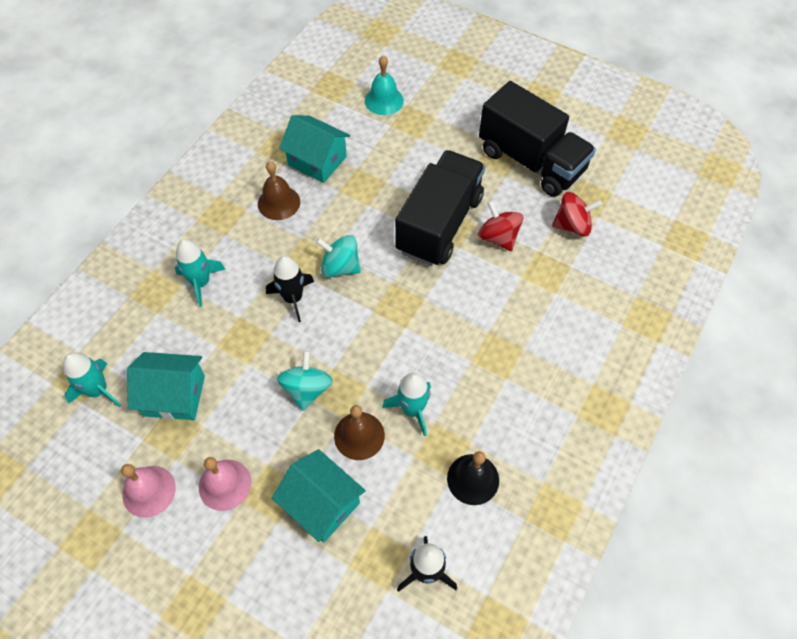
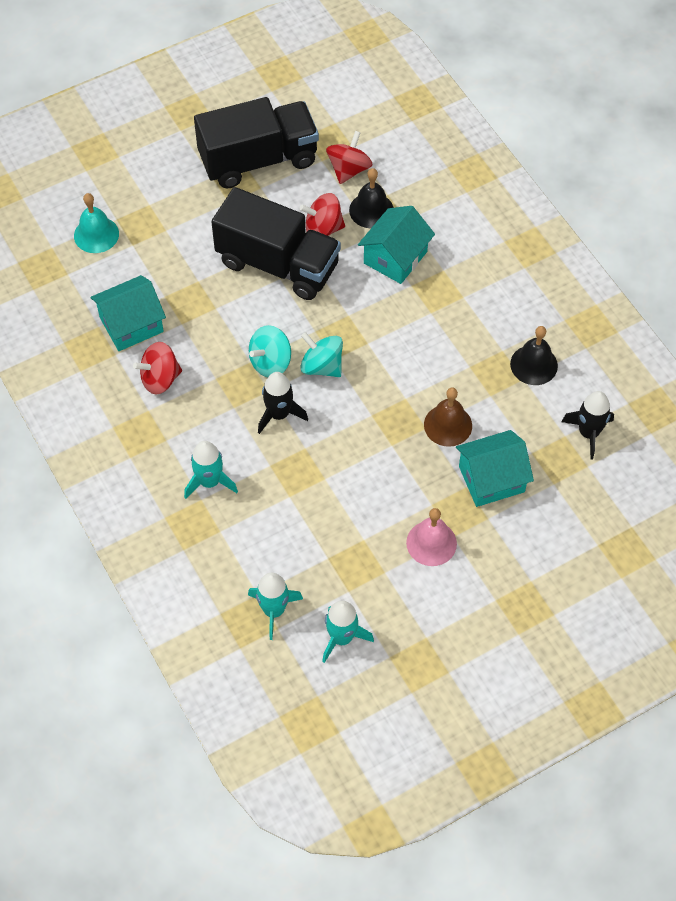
camera: 60 degrees left, 0 degrees up
pink bell [121,464,176,518] -> none
turquoise house [127,352,205,420] -> turquoise house moved to [358,206,435,284]
brown bell [258,161,300,220] -> red spinning top [133,342,182,394]
turquoise spinning top [277,350,333,411] -> turquoise spinning top moved to [300,332,343,377]
turquoise rocket [382,373,431,437] -> turquoise rocket moved to [322,601,374,663]
black truck [395,150,485,266] -> black truck turned 150 degrees clockwise [212,187,341,300]
none -> black bell [349,168,394,228]

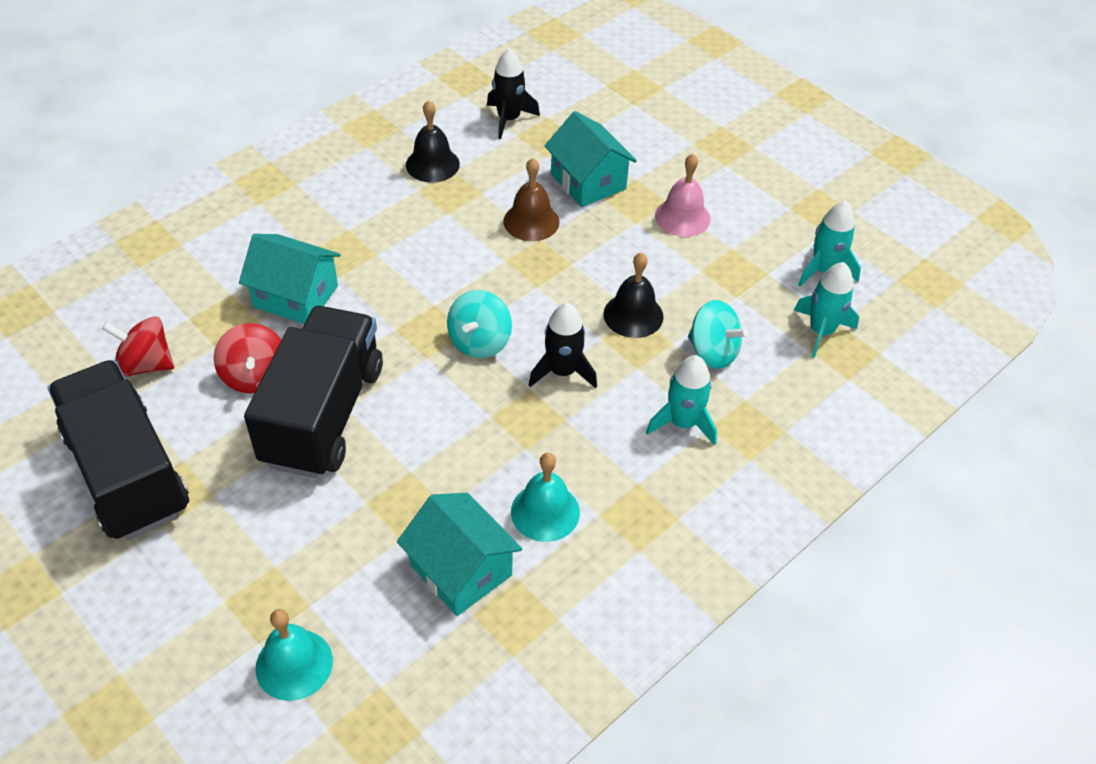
camera: 105 degrees left, 10 degrees down
red spinning top [133,342,182,394] -> turquoise bell [511,453,580,542]
turquoise spinning top [249,325,291,377] -> turquoise spinning top moved to [688,300,749,369]
black bell [349,168,394,228] -> black bell moved to [603,252,664,338]

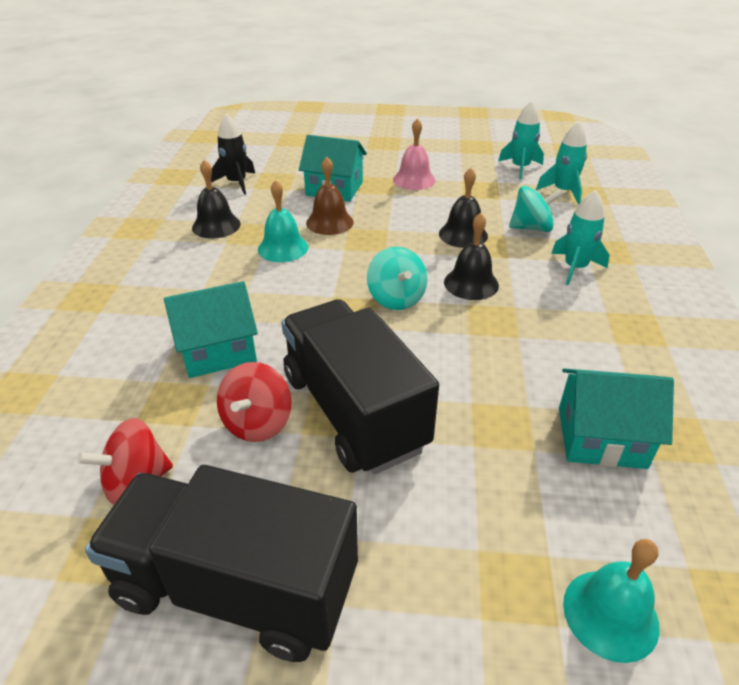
camera: 40 degrees left, 10 degrees down
red spinning top [213,323,281,393] -> red spinning top turned 75 degrees clockwise [217,362,292,442]
turquoise bell [511,453,580,542] -> turquoise bell moved to [258,180,308,262]
black rocket [529,303,597,388] -> black bell [444,213,499,300]

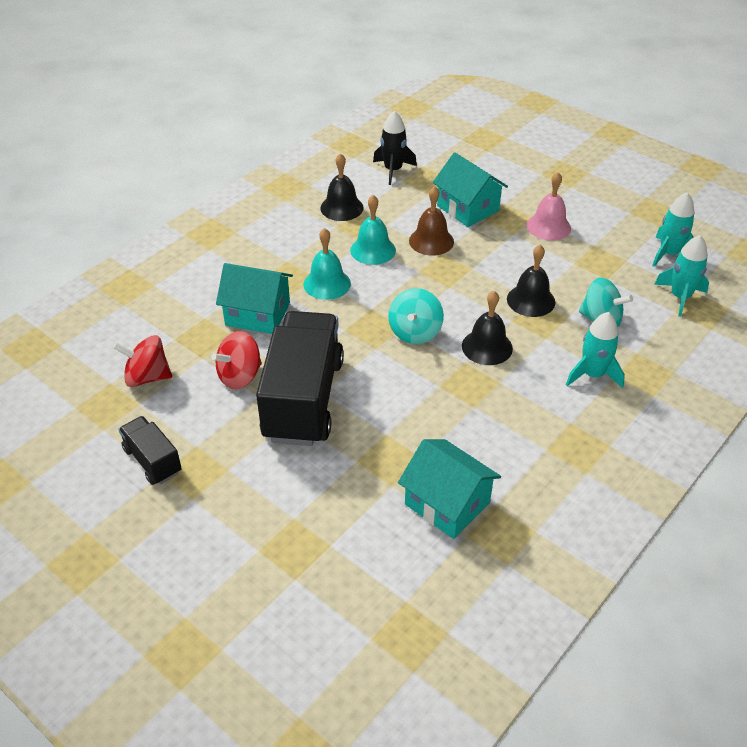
camera: 35 degrees right, 5 degrees up
black truck [85,465,358,662] -> black truck [118,416,182,485], size x0.49
turquoise bell [563,539,660,663] -> turquoise bell moved to [303,228,351,300]

